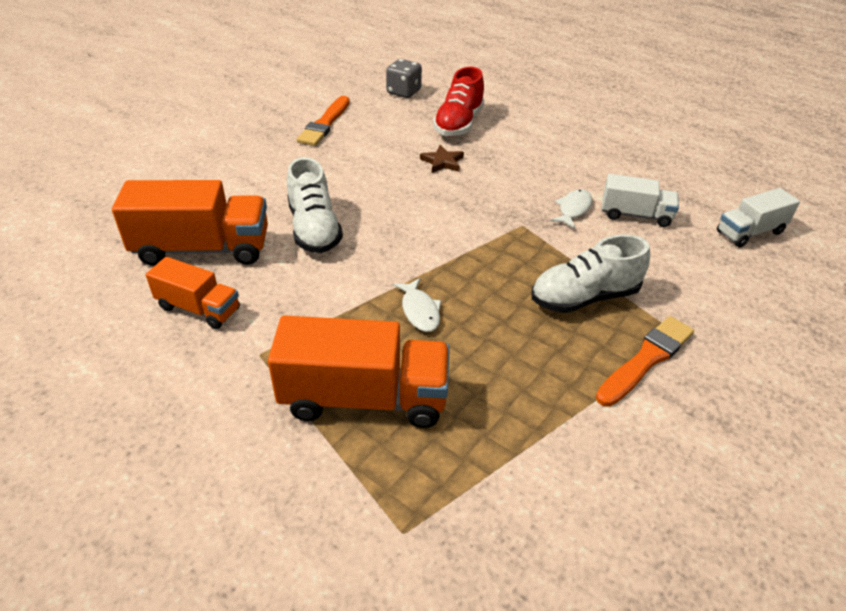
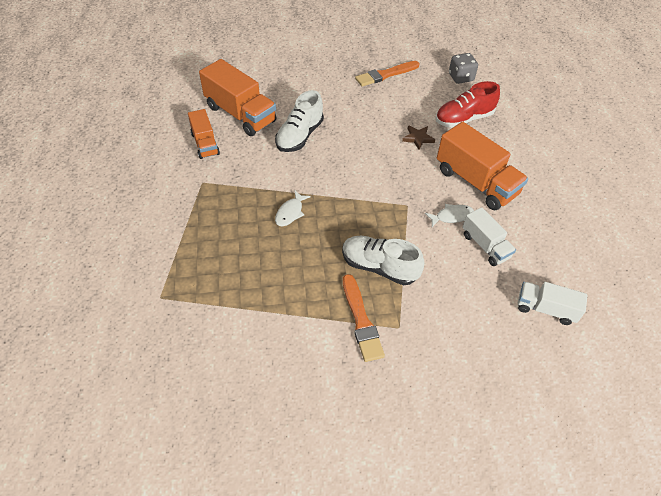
camera: 45 degrees right, 10 degrees up
orange truck [268,316,450,428] -> orange truck moved to [437,122,528,210]
orange brush [596,316,694,407] -> orange brush turned 75 degrees clockwise [343,274,385,362]

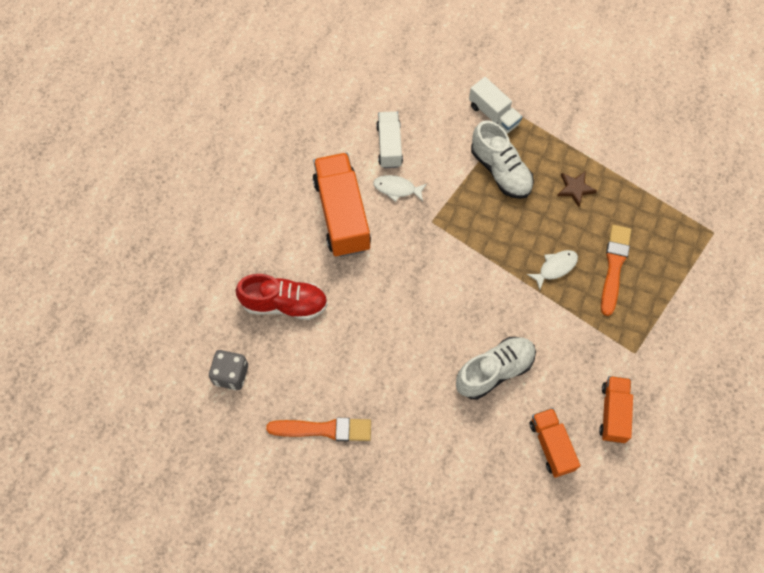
camera: 150 degrees left, 15 degrees up
orange truck [199,59,277,136] -> orange truck [530,408,580,478], size x0.58
orange brush [343,274,385,362] -> orange brush moved to [601,225,631,316]
brown star [402,125,435,150] -> brown star moved to [557,171,597,207]
white truck [518,282,587,325] -> white truck moved to [469,77,522,134]

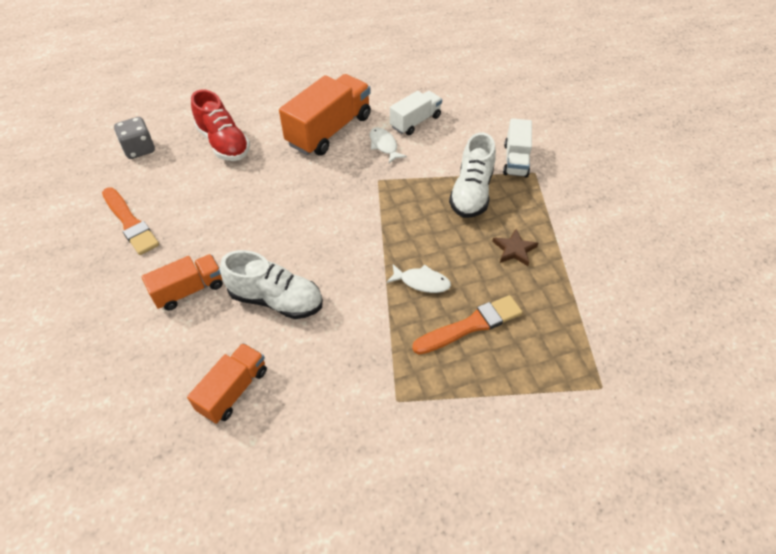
camera: 50 degrees right, 15 degrees down
orange truck [599,376,633,443] -> orange truck moved to [141,254,223,311]

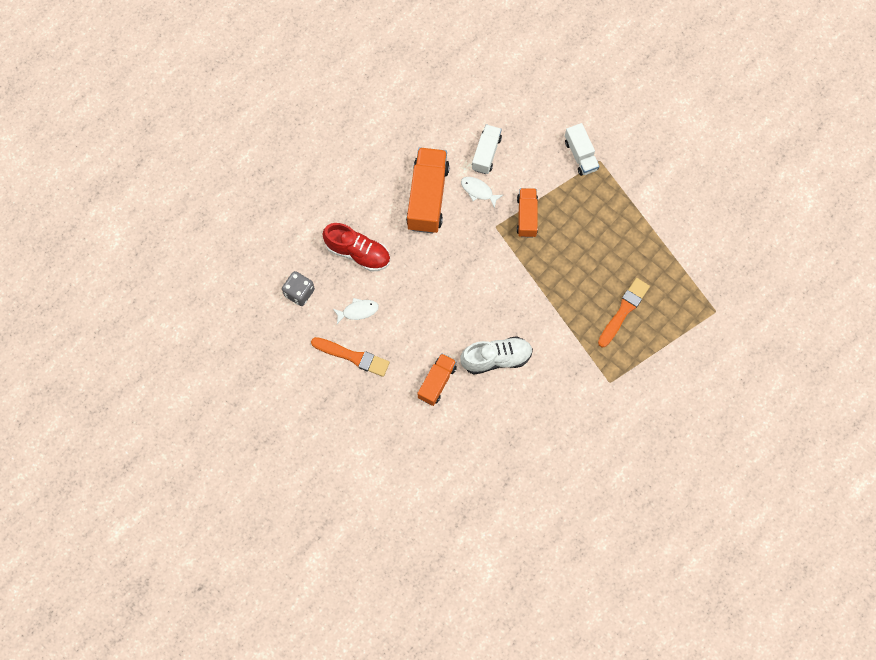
camera: 30 degrees left, 20 degrees up
orange truck [187,343,267,424] -> orange truck moved to [517,188,538,238]
white fish [386,264,451,293] -> white fish moved to [333,298,379,324]
white shoe [449,133,496,218] -> none
brown star [492,229,538,266] -> none

